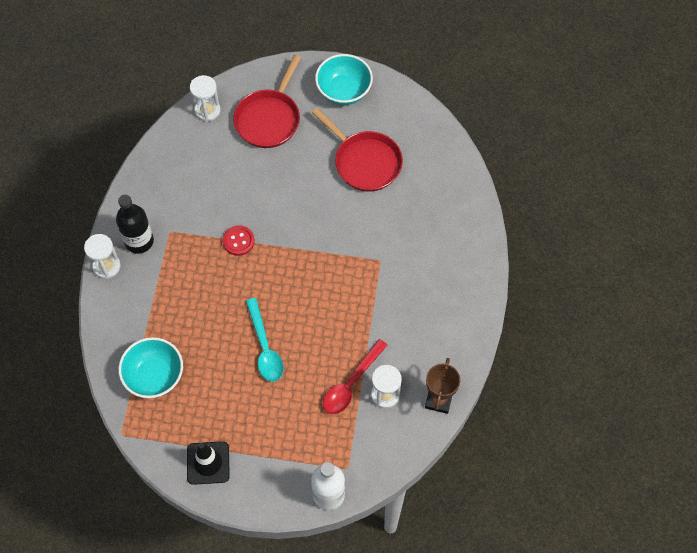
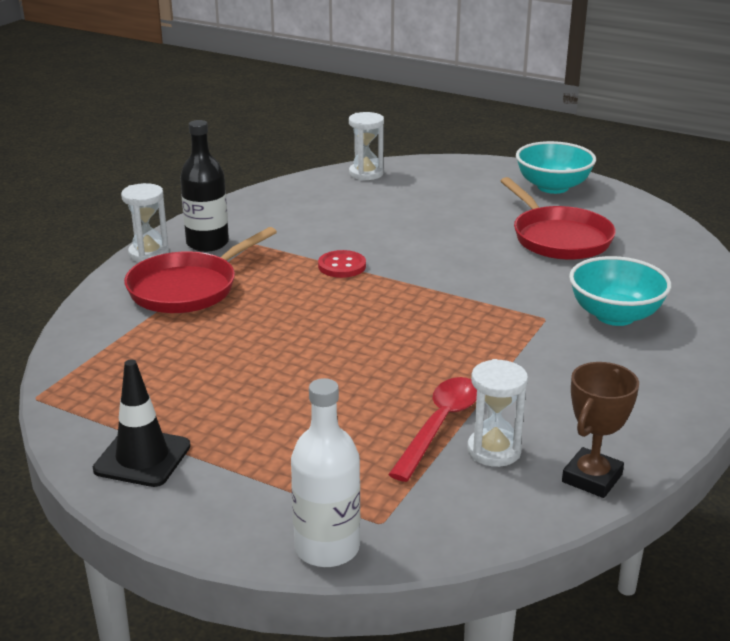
camera: 20 degrees right, 35 degrees down
turquoise bowl [118,337,183,398] -> turquoise bowl moved to [569,256,671,326]
red pan [233,55,301,148] -> red pan moved to [124,227,277,313]
turquoise spoon [246,298,284,382] -> none
red spoon [323,339,388,414] -> red spoon turned 150 degrees clockwise [388,377,477,482]

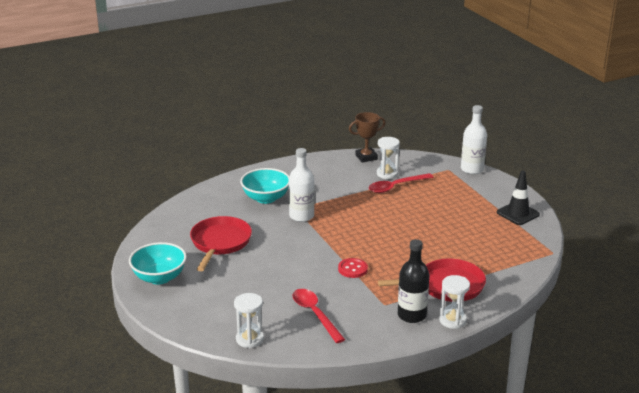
camera: 145 degrees left, 0 degrees up
none -> white bottle [289,148,315,222]
none -> red spoon [292,289,345,343]

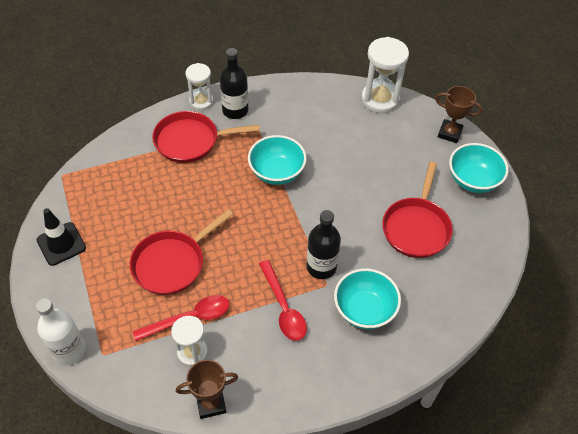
camera: 175 degrees left, 25 degrees up
white hourglass [234,293,264,348] -> white hourglass [361,37,409,113], size x1.59
white bottle [289,148,315,222] -> black bottle [306,210,341,279]
red spoon [292,289,345,343] -> red spoon moved to [259,260,307,341]
red button [338,258,368,278] -> turquoise bowl [248,135,307,185]
none -> red pan [130,209,233,295]
none -> brown trophy [435,86,483,143]

